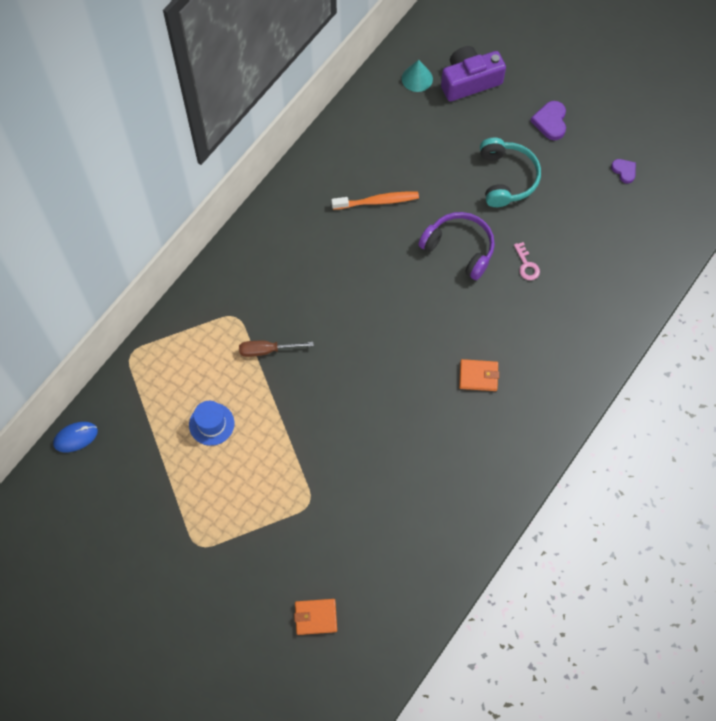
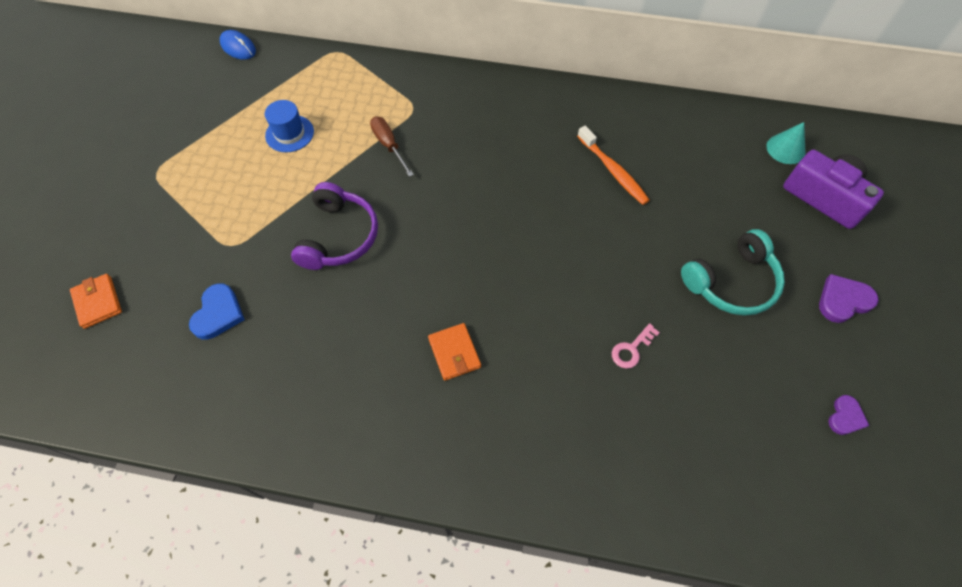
camera: 65 degrees right, 5 degrees down
purple headphones [418,212,495,280] -> purple headphones moved to [291,182,378,270]
none -> blue heart [189,283,245,340]

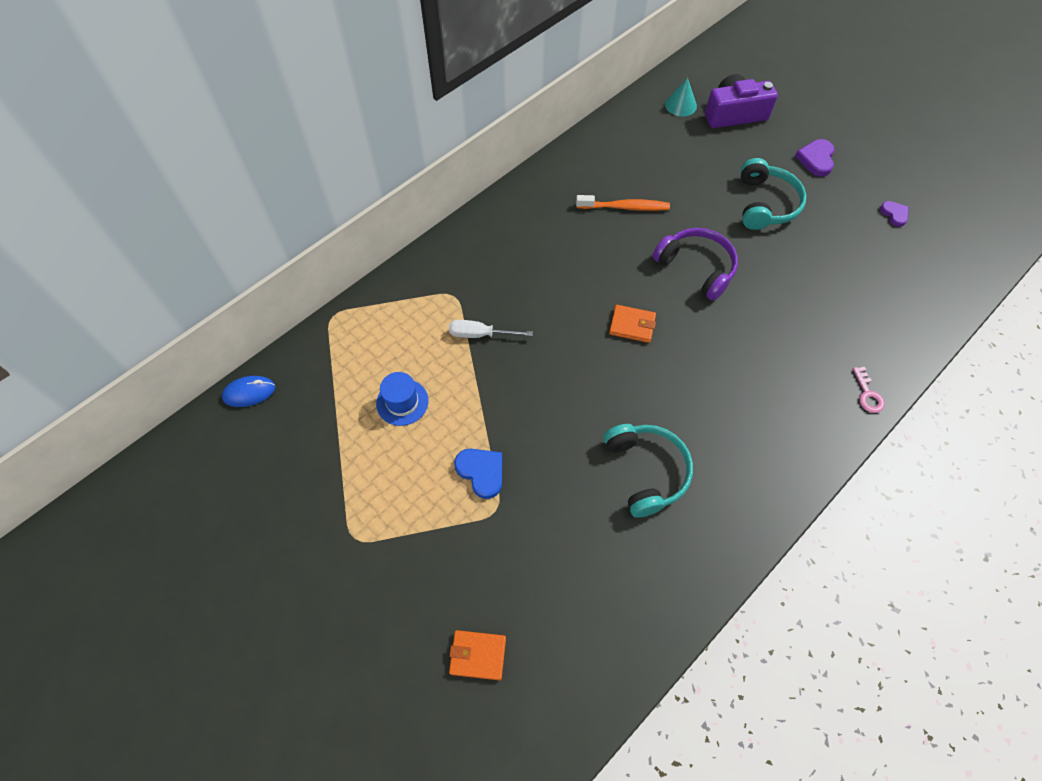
camera: 55 degrees left, 0 degrees up
blue heart [189,283,245,340] -> blue heart moved to [454,449,502,499]
purple headphones [291,182,378,270] -> purple headphones moved to [653,228,738,301]
brown screwdriver [370,116,414,177] -> white screwdriver [449,320,533,338]
orange wallet [428,323,481,381] -> orange wallet moved to [609,305,656,343]
pink key [612,323,660,369] -> pink key moved to [853,367,885,413]
none -> turquoise headphones [603,424,693,518]

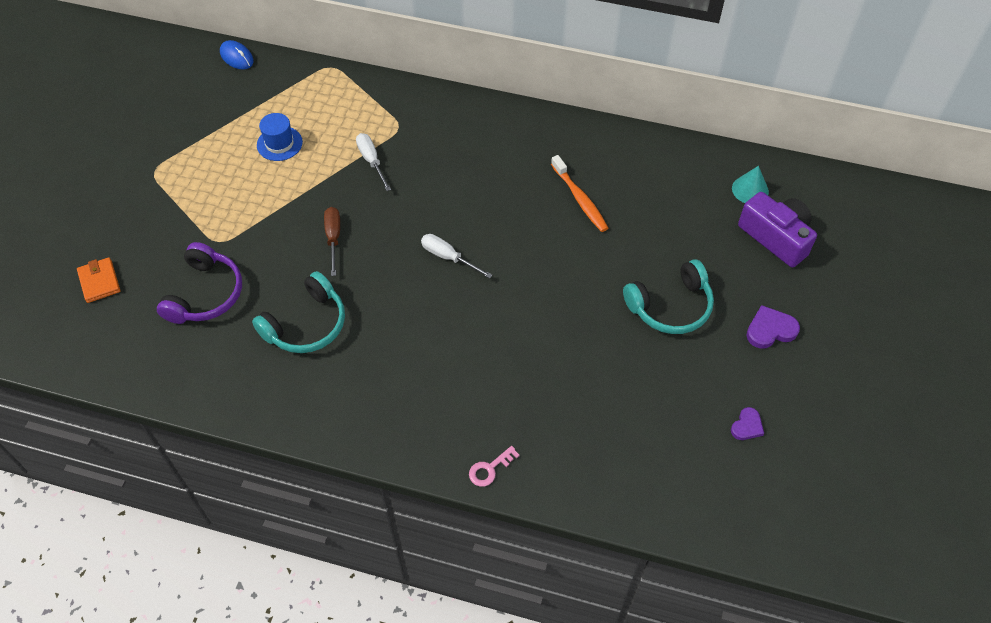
camera: 60 degrees right, 5 degrees down
blue heart [454,449,502,499] -> none
orange wallet [609,305,656,343] -> white screwdriver [421,234,492,279]
purple headphones [653,228,738,301] -> purple headphones moved to [157,242,242,324]
none -> brown screwdriver [324,207,340,276]

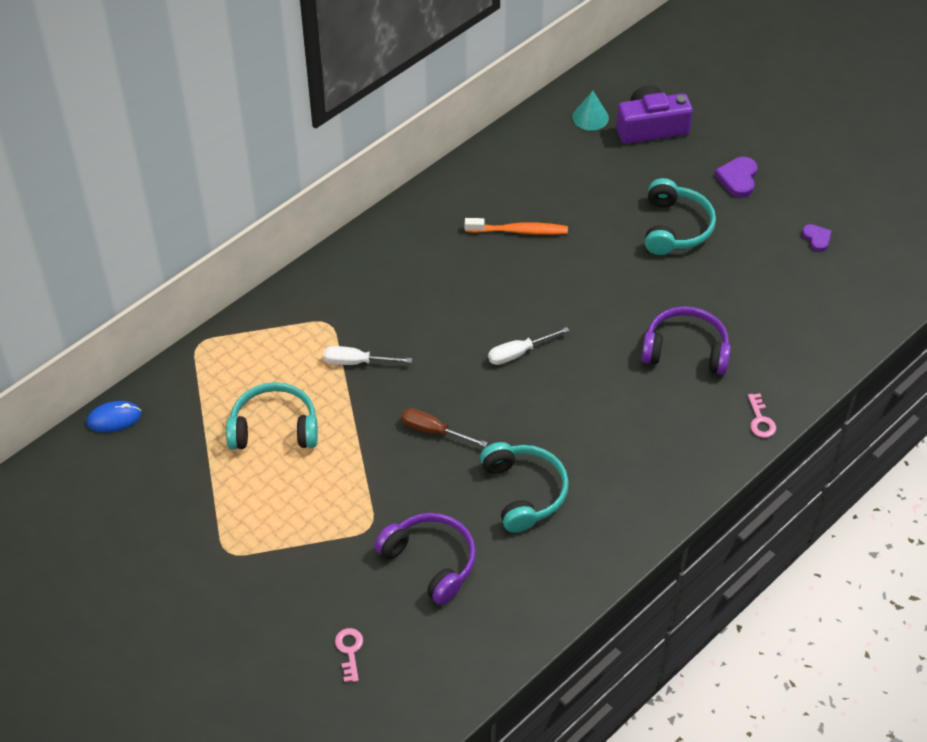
camera: 60 degrees left, 5 degrees down
orange wallet [77,257,121,303] -> pink key [335,628,363,682]
blue hat [257,113,303,161] -> turquoise headphones [226,382,318,450]
none -> purple headphones [641,306,731,375]

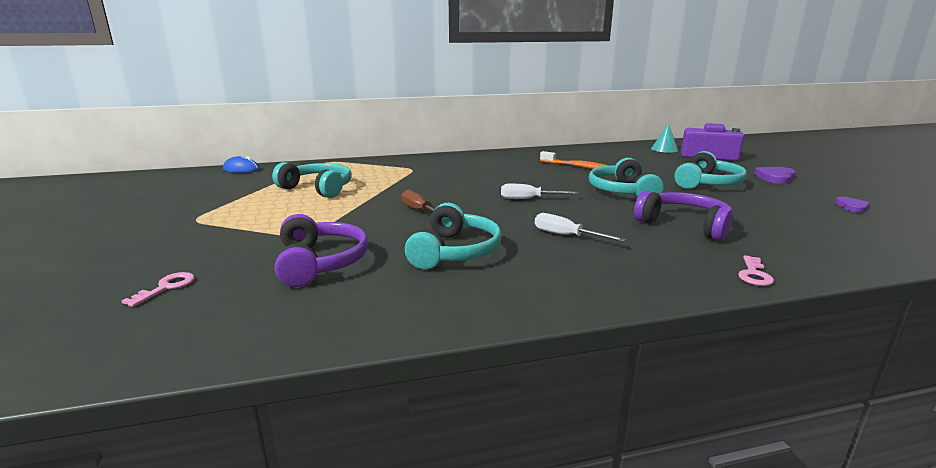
camera: 30 degrees right, 30 degrees down
white screwdriver [323,346,412,365] -> white screwdriver moved to [535,213,626,242]
none -> turquoise headphones [589,158,664,198]

